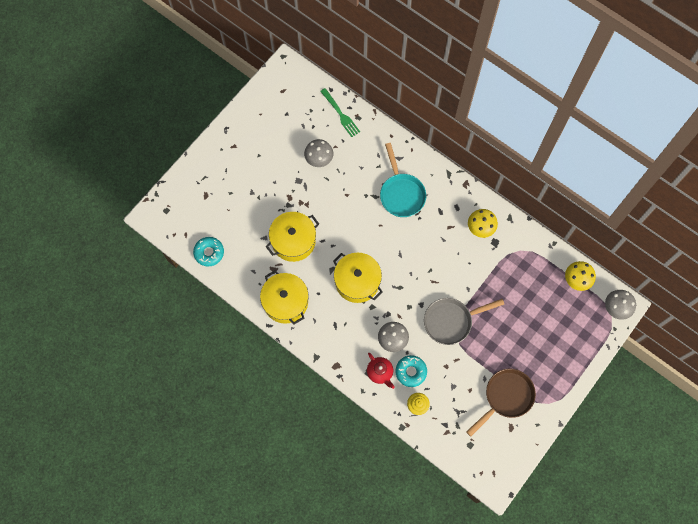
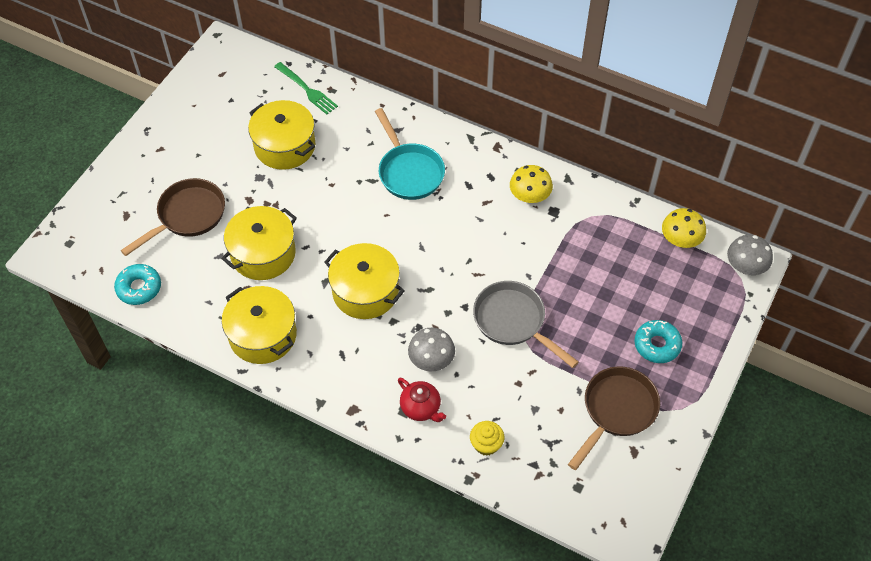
camera: 10 degrees left, 15 degrees down
grey mushroom [304,139,333,167] -> yellow pot [248,100,315,170]
turquoise donut [395,355,427,387] -> turquoise donut moved to [634,320,682,363]
grey pan [424,298,504,345] -> grey pan turned 75 degrees clockwise [473,281,579,368]
none -> brown pan [121,178,225,256]

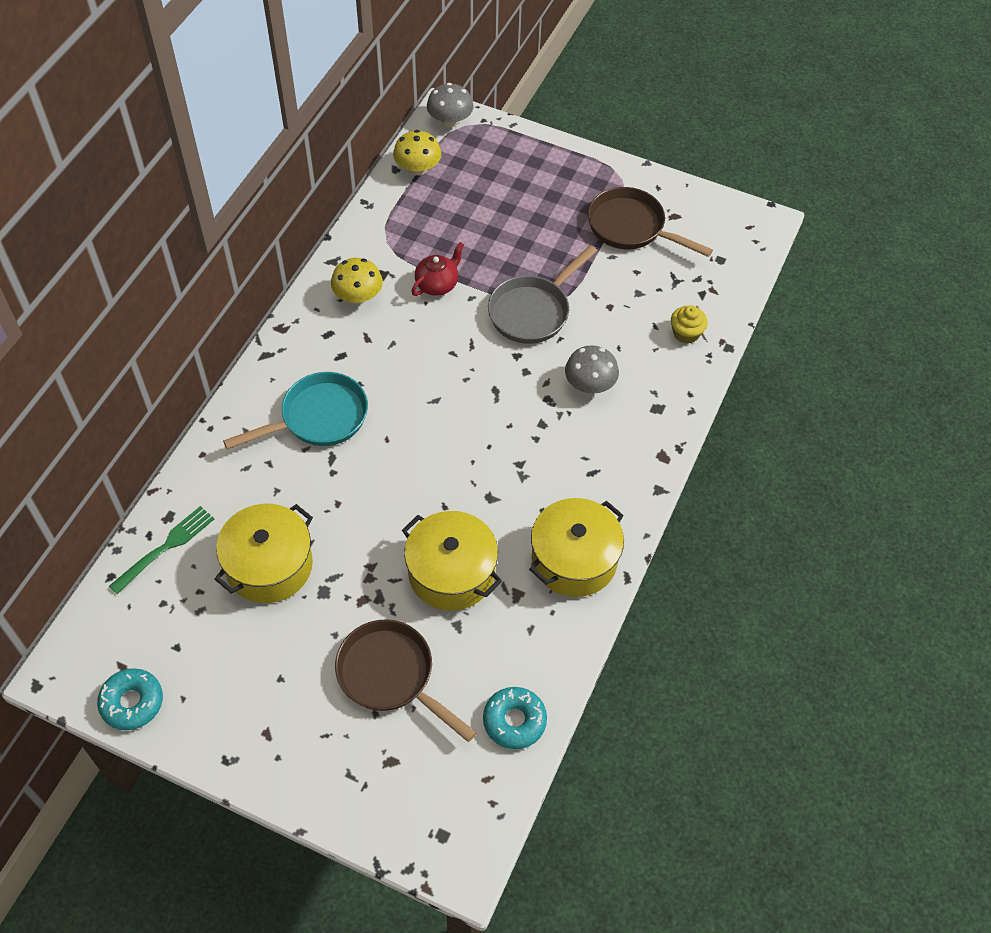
camera: 95 degrees left, 0 degrees up
yellow pot [324,243,405,319] -> none
red teapot [398,378,446,422] -> red teapot moved to [411,242,464,296]
turquoise donut [634,320,682,363] -> turquoise donut moved to [97,668,163,730]

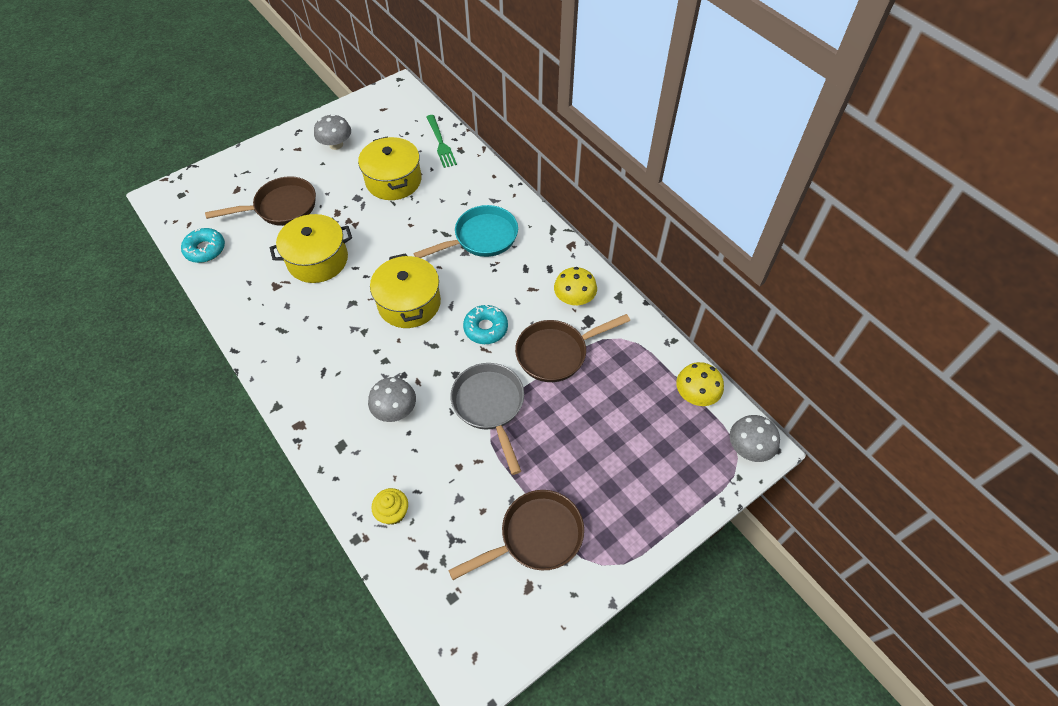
camera: 120 degrees right, 0 degrees up
turquoise donut [97,668,163,730] -> turquoise donut moved to [463,304,508,344]
turquoise pan [223,372,368,449] -> turquoise pan turned 120 degrees counterclockwise [413,205,518,258]
red teapot [411,242,464,296] -> brown pan [515,314,630,382]
yellow pot [529,498,624,597] -> yellow pot moved to [370,253,441,328]
none -> grey mushroom [314,114,351,150]

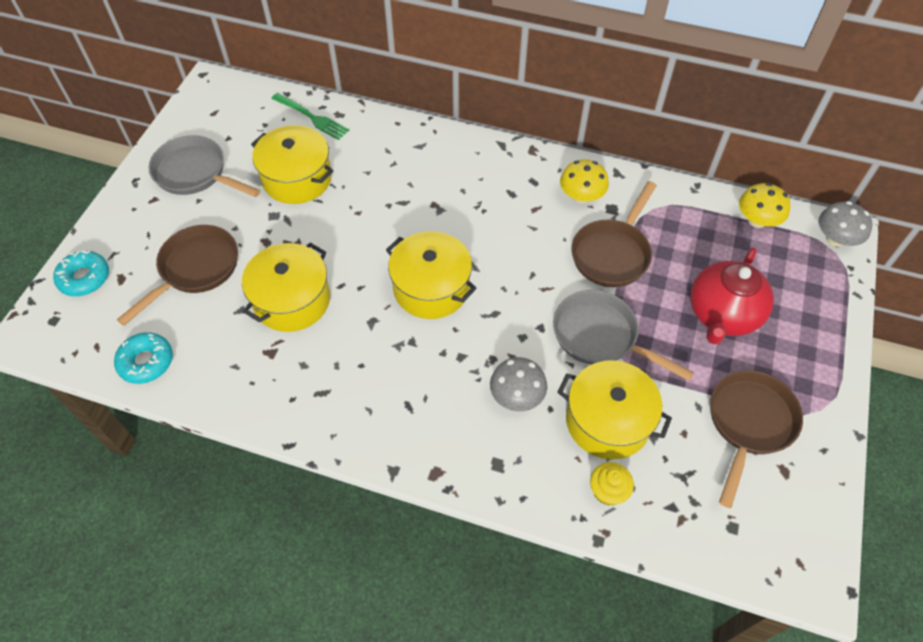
camera: 35 degrees left, 0 degrees up
grey mushroom [314,114,351,150] -> grey pan [149,135,261,197]
turquoise pan [413,205,518,258] -> none
turquoise donut [463,304,508,344] -> turquoise donut moved to [53,251,109,296]
none -> yellow pot [557,361,672,459]
none -> red teapot [690,247,774,344]

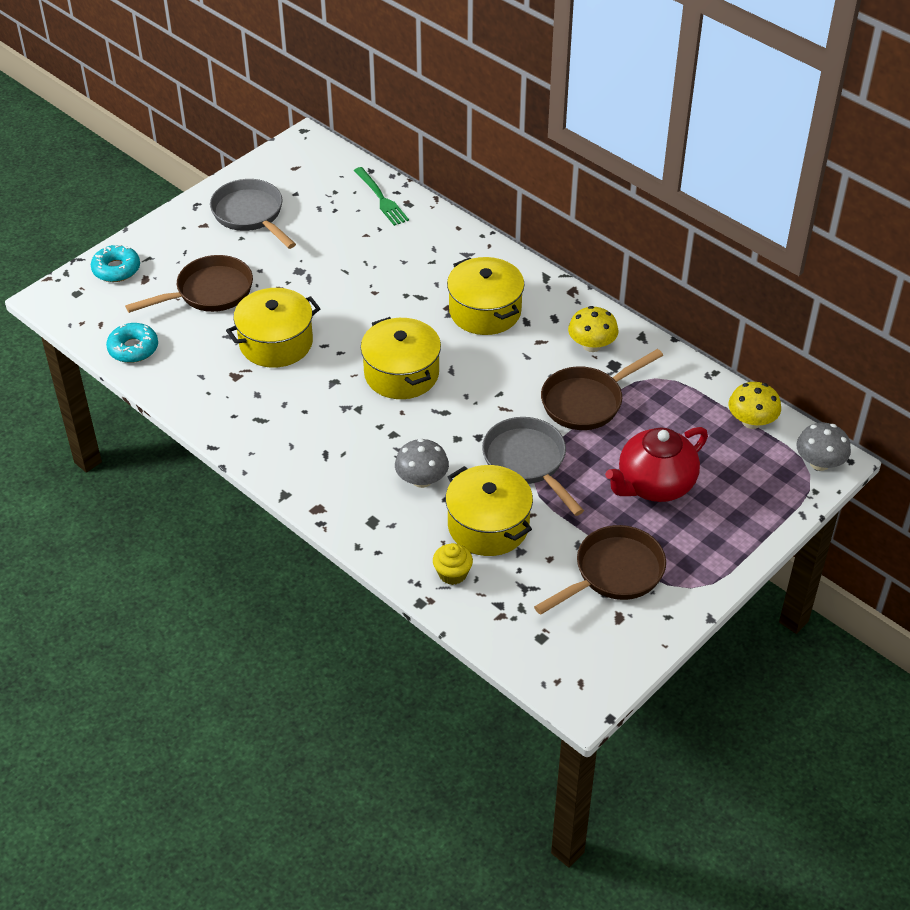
camera: 25 degrees right, 10 degrees down
yellow pot [251,125,334,204] -> yellow pot moved to [447,257,524,335]

